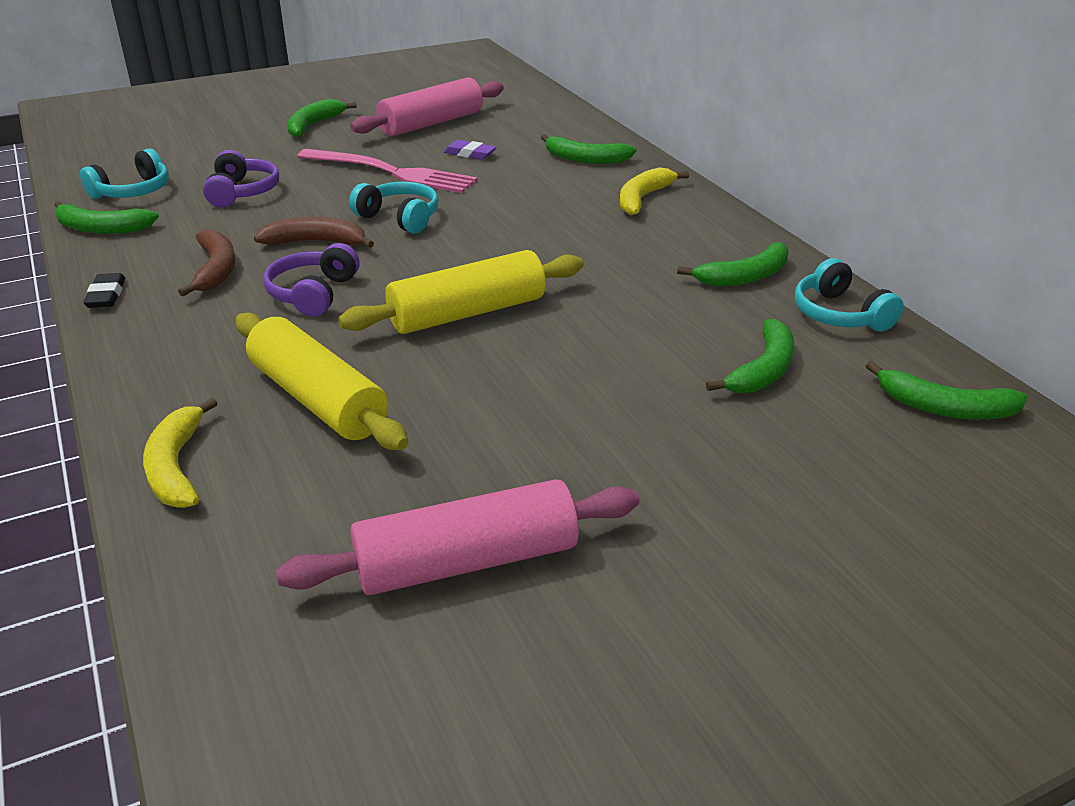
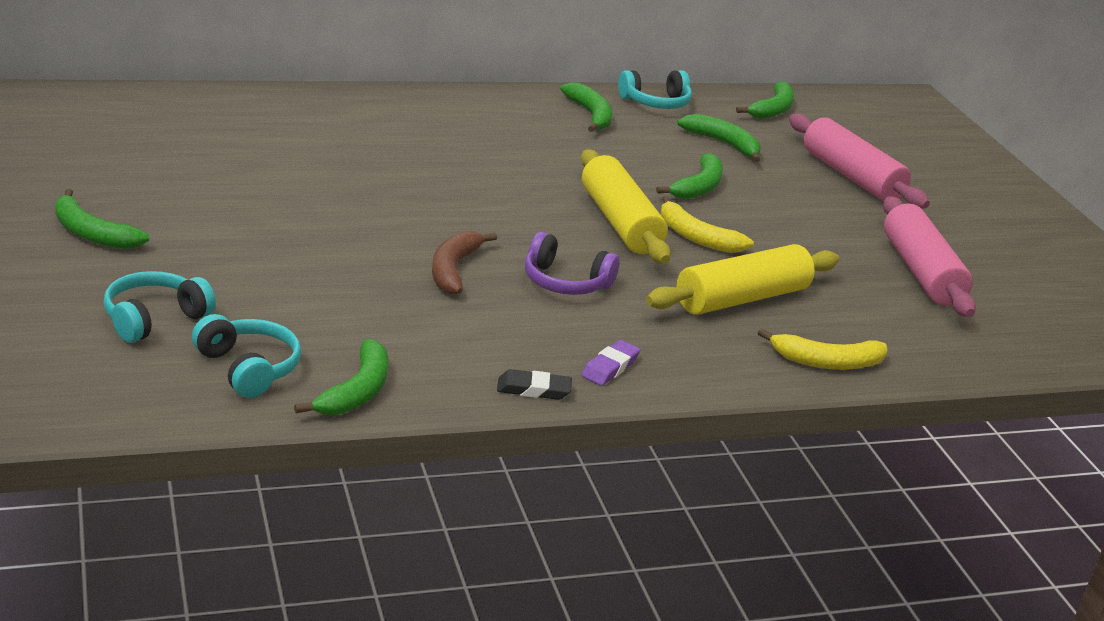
camera: 85 degrees left, 5 degrees down
brown banana [178,229,235,296] -> none
purple headphones [203,150,279,207] -> none
pink fork [297,149,477,193] -> none
turquoise headphones [349,182,439,234] -> turquoise headphones moved to [103,271,216,343]
pink rolling pin [350,77,504,136] -> pink rolling pin moved to [789,114,930,209]
purple eraser [444,140,496,160] -> purple eraser moved to [581,340,640,386]
green banana [541,134,637,164] -> green banana moved to [656,153,723,199]
yellow banana [620,167,689,215] -> yellow banana moved to [661,196,754,253]

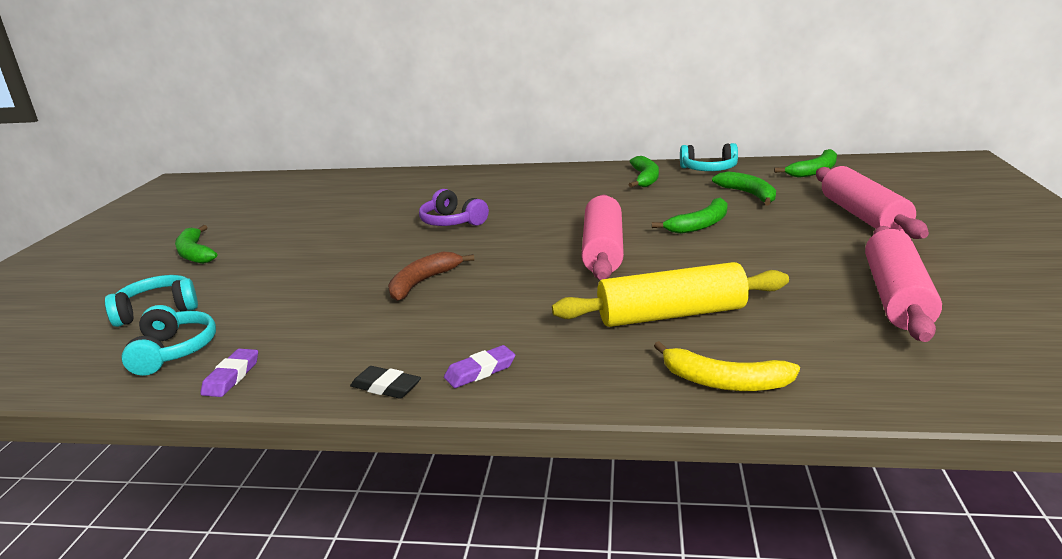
camera: 30 degrees right, 5 degrees down
green banana [294,339,388,415] -> purple eraser [201,349,258,397]
purple headphones [525,232,619,295] -> purple headphones moved to [419,189,489,226]
yellow rolling pin [581,149,671,264] -> pink rolling pin [581,194,624,280]
yellow banana [661,196,754,253] -> none

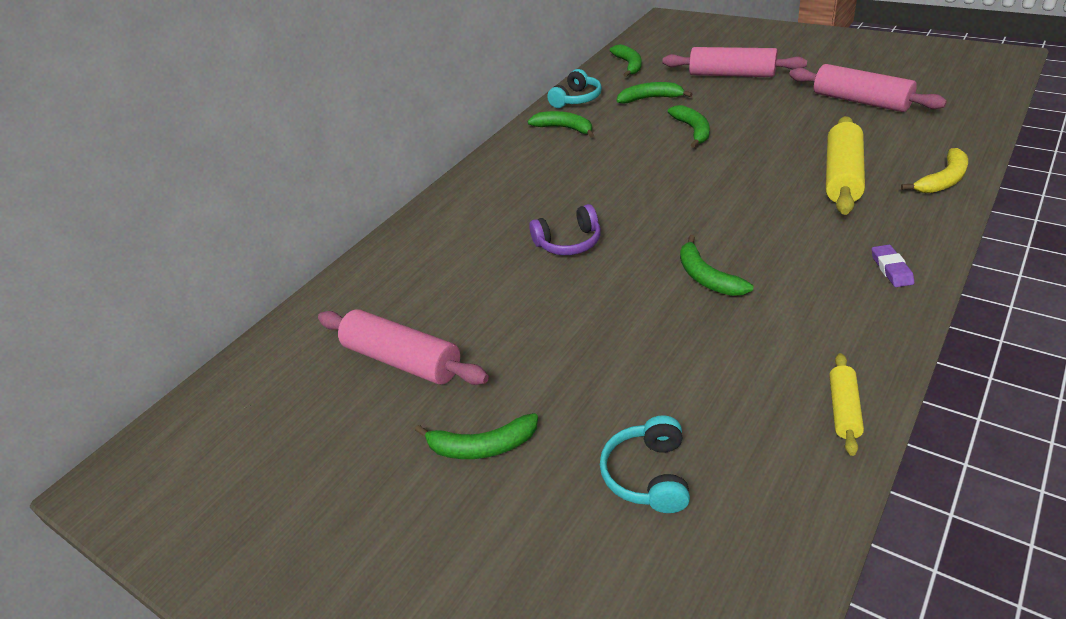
camera: 60 degrees left, 15 degrees up
turquoise headphones [121,305,216,376] -> none
purple eraser [201,349,258,397] -> yellow rolling pin [829,353,864,456]
black eraser [350,366,421,399] -> none
brown banana [388,252,475,301] -> green banana [680,235,753,296]
pink rolling pin [581,194,624,280] -> pink rolling pin moved to [318,309,489,385]

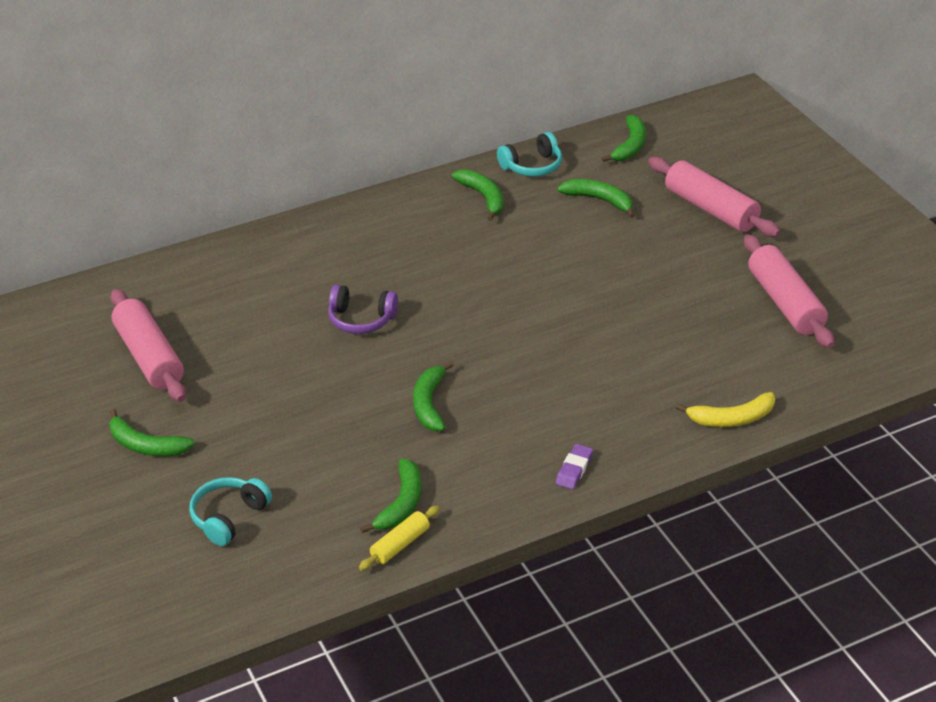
camera: 25 degrees right, 0 degrees up
green banana [668,105,710,148] -> green banana moved to [360,458,421,533]
yellow rolling pin [826,116,865,215] -> none

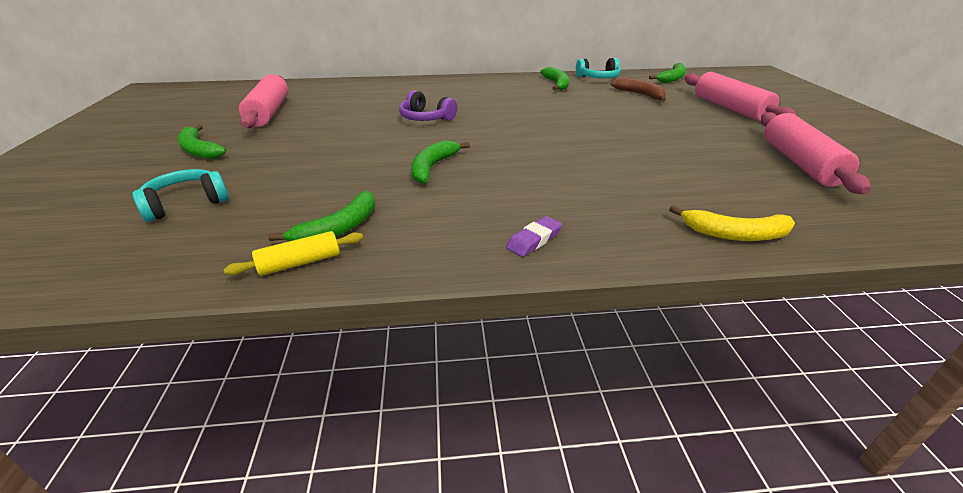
camera: 20 degrees right, 5 degrees down
green banana [557,179,635,218] -> brown banana [611,78,666,102]

